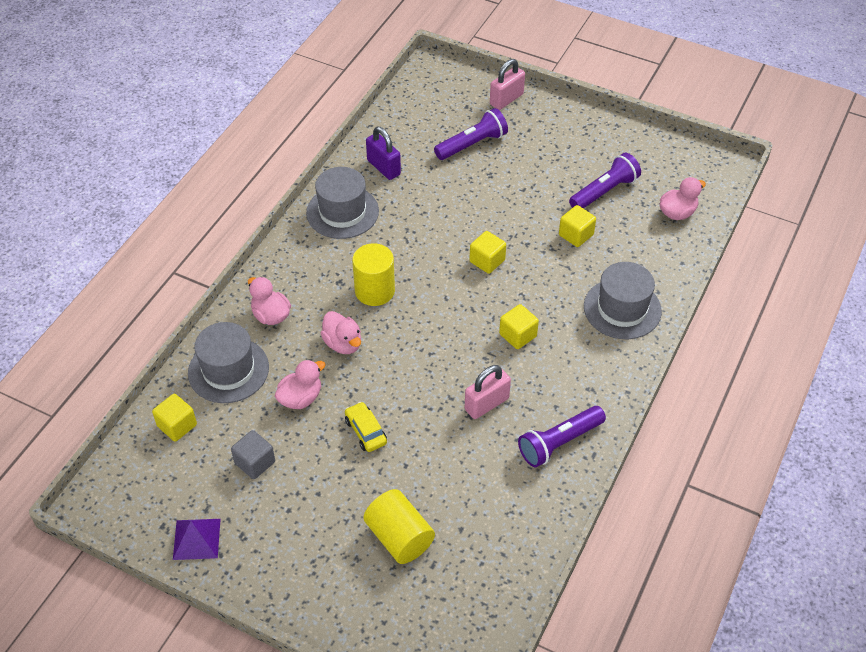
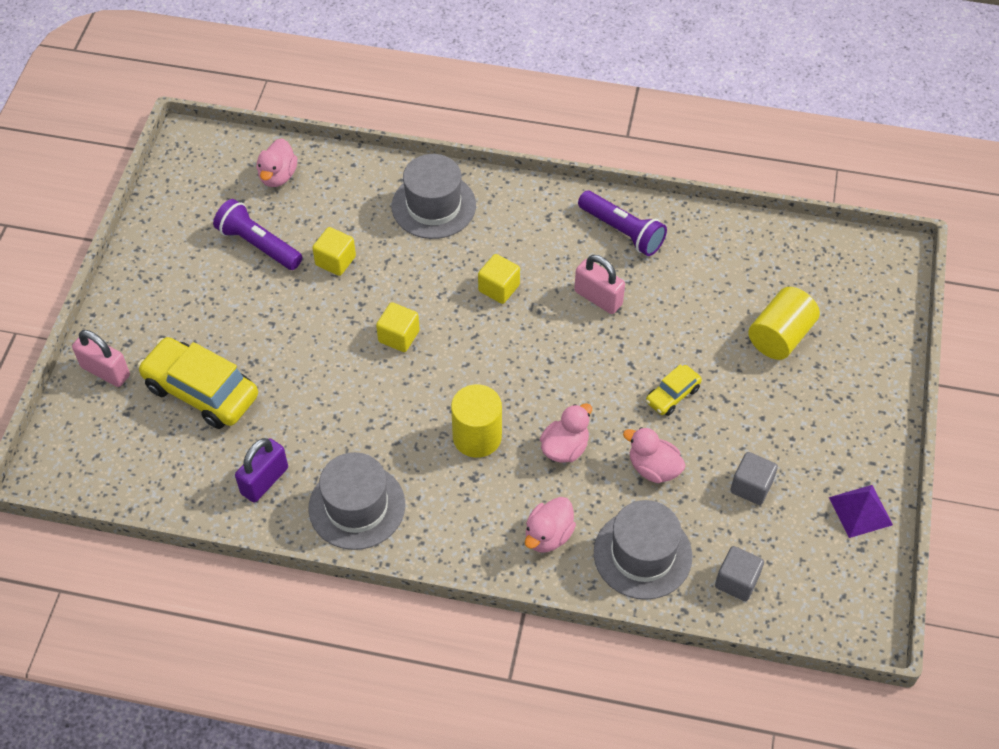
camera: 105 degrees left, 5 degrees up
yellow cube [152,394,197,442] -> grey cube [715,546,764,601]
purple flashlight [434,108,508,160] -> yellow car [137,337,258,429]
pink duck [659,177,706,220] -> pink duck turned 120 degrees counterclockwise [257,138,297,187]

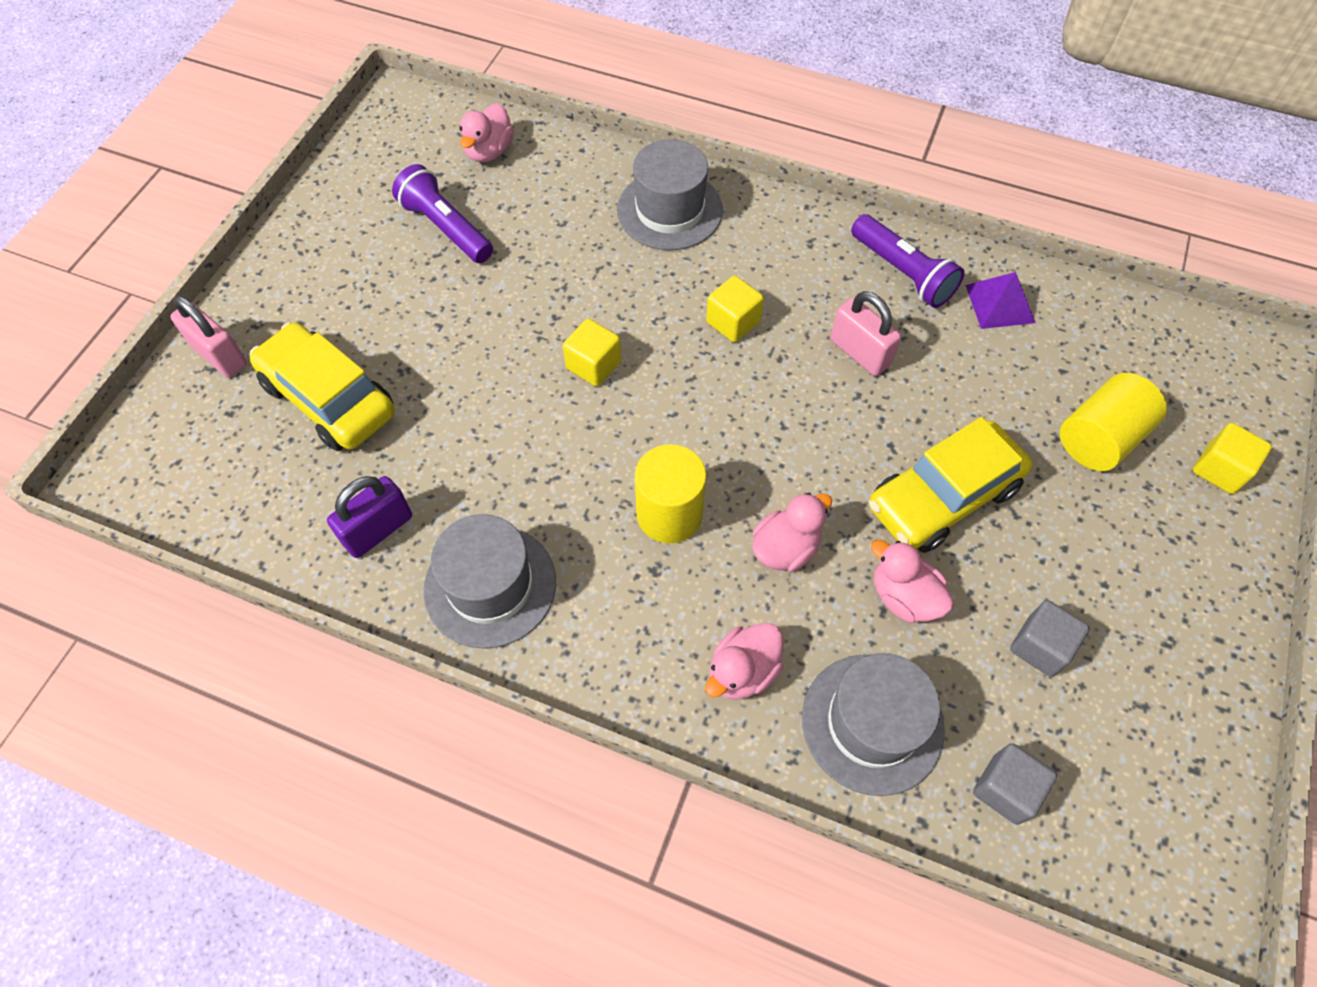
camera: 10 degrees right, 5 degrees up
yellow cube [312,227,356,276] -> yellow cube moved to [1193,423,1272,494]
yellow car [646,364,702,416] -> yellow car [869,417,1032,553], size x1.98
purple pyramid [829,485,893,538] -> purple pyramid moved to [965,272,1036,329]

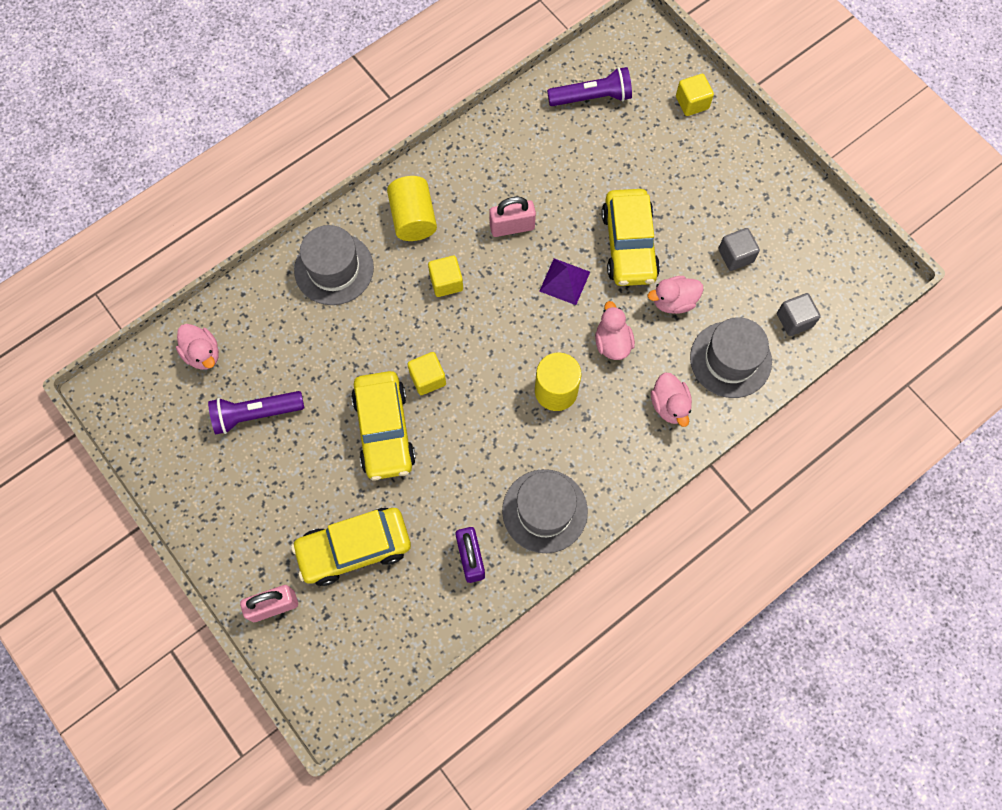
camera: 60 degrees left, 10 degrees up
purple flashlight [851,214,965,308] -> purple flashlight moved to [547,67,632,106]
purple pyramid [965,272,1036,329] -> purple pyramid moved to [540,258,590,305]
yellow cylinder [1060,373,1167,471] -> yellow cylinder moved to [387,176,437,241]
none -> yellow car [351,371,416,480]

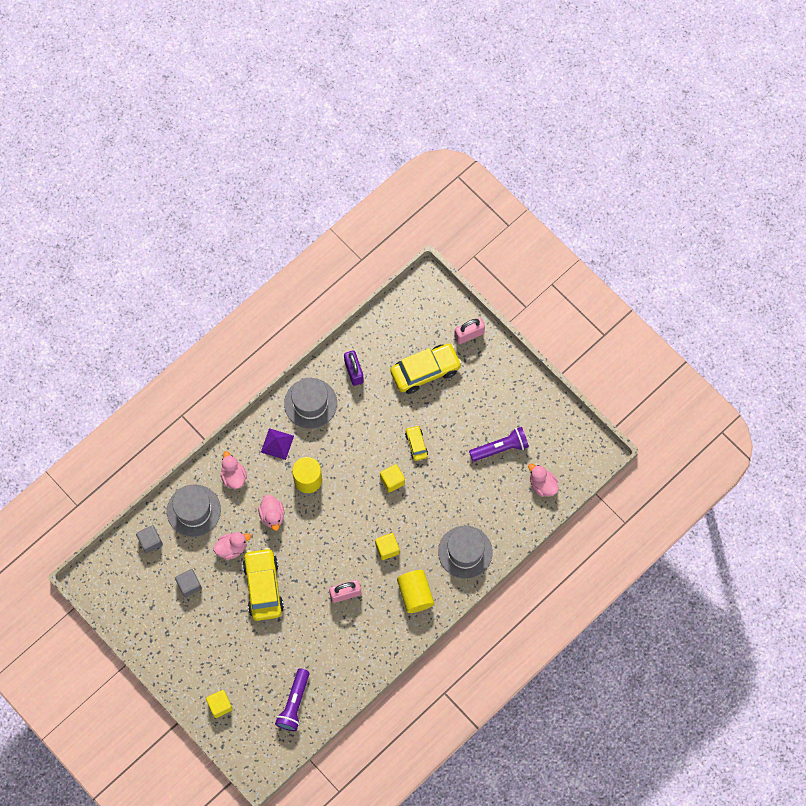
camera: 175 degrees right, 0 degrees up
yellow car [351,371,416,480] -> yellow car [405,425,428,461], size x0.51
purple pyramid [540,258,590,305] -> purple pyramid moved to [261,428,294,460]
purple flashlight [547,67,632,106] -> purple flashlight turned 60 degrees counterclockwise [275,669,310,731]

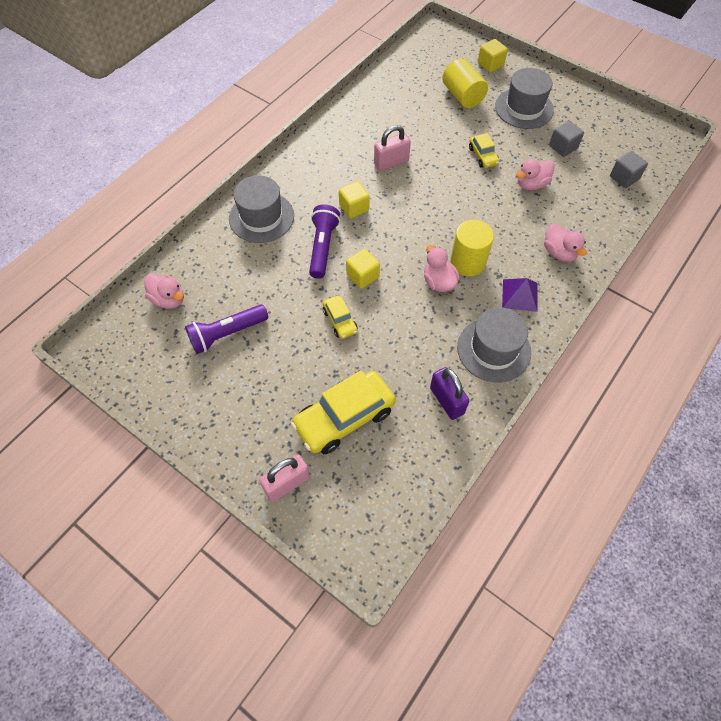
camera: 170 degrees right, 10 degrees down
grey hat [167,484,221,537] -> grey hat moved to [495,68,554,129]
yellow car [242,548,284,621] -> yellow car [469,133,499,168], size x0.51
pink duck [258,495,284,531] -> pink duck moved to [424,245,460,292]
purple flashlight [275,669,310,731] -> purple flashlight moved to [309,204,340,279]
yellow cylinder [397,570,434,613] -> yellow cylinder moved to [442,58,488,108]

